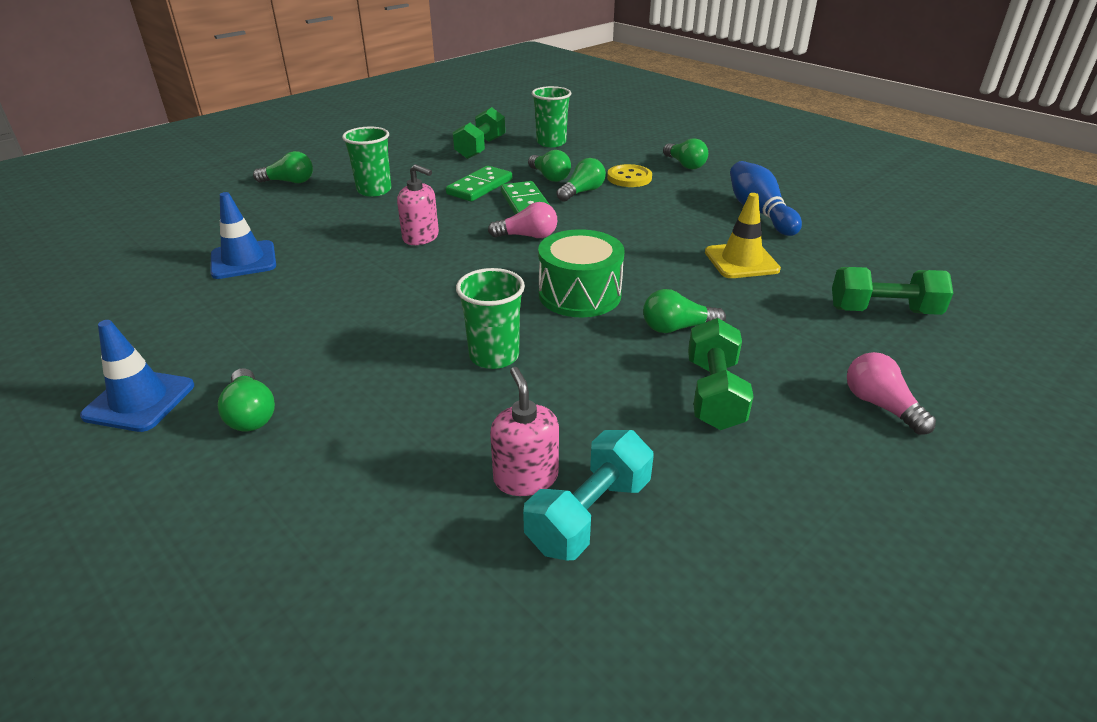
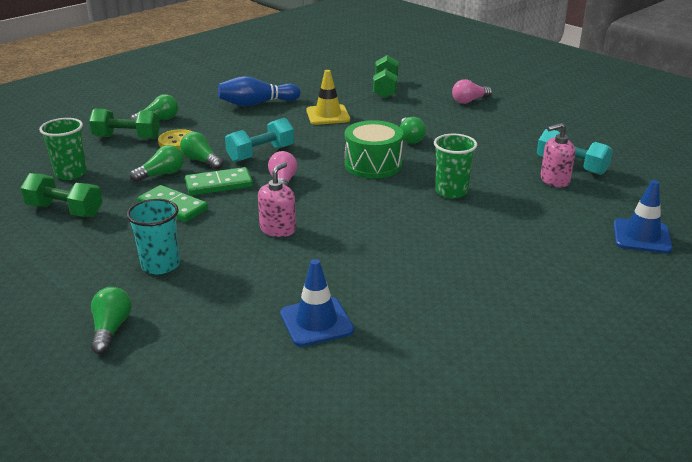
camera: 90 degrees left, 5 degrees down
blue traffic cone [80,320,194,432] -> blue traffic cone moved to [613,180,673,253]
green light bulb [218,368,275,431] -> none
green cup [342,127,391,197] -> turquoise cup [126,199,180,274]
green dumbbell [688,318,754,430] -> green dumbbell moved to [89,109,160,139]
none -> turquoise dumbbell [225,118,294,162]

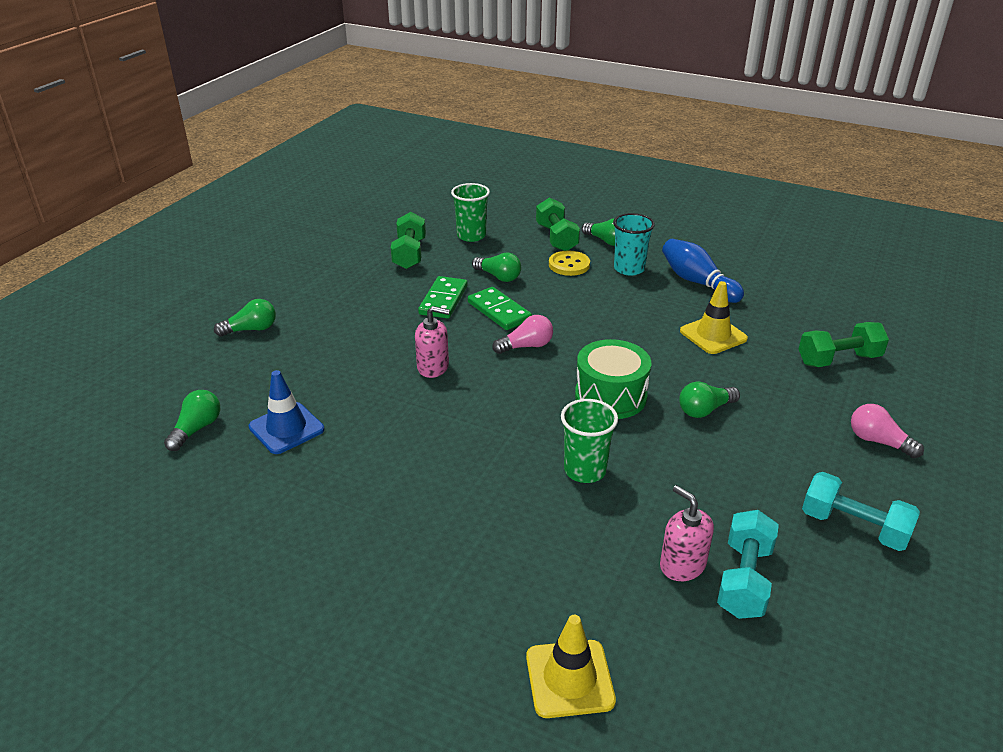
camera: 70 degrees right, 5 degrees up
turquoise cup [126,199,180,274] -> turquoise cup moved to [613,213,655,276]
green light bulb [180,132,223,170] -> green light bulb moved to [164,390,220,451]
turquoise dumbbell [225,118,294,162] -> turquoise dumbbell moved to [802,472,920,551]
blue traffic cone [613,180,673,253] -> yellow traffic cone [526,615,616,718]

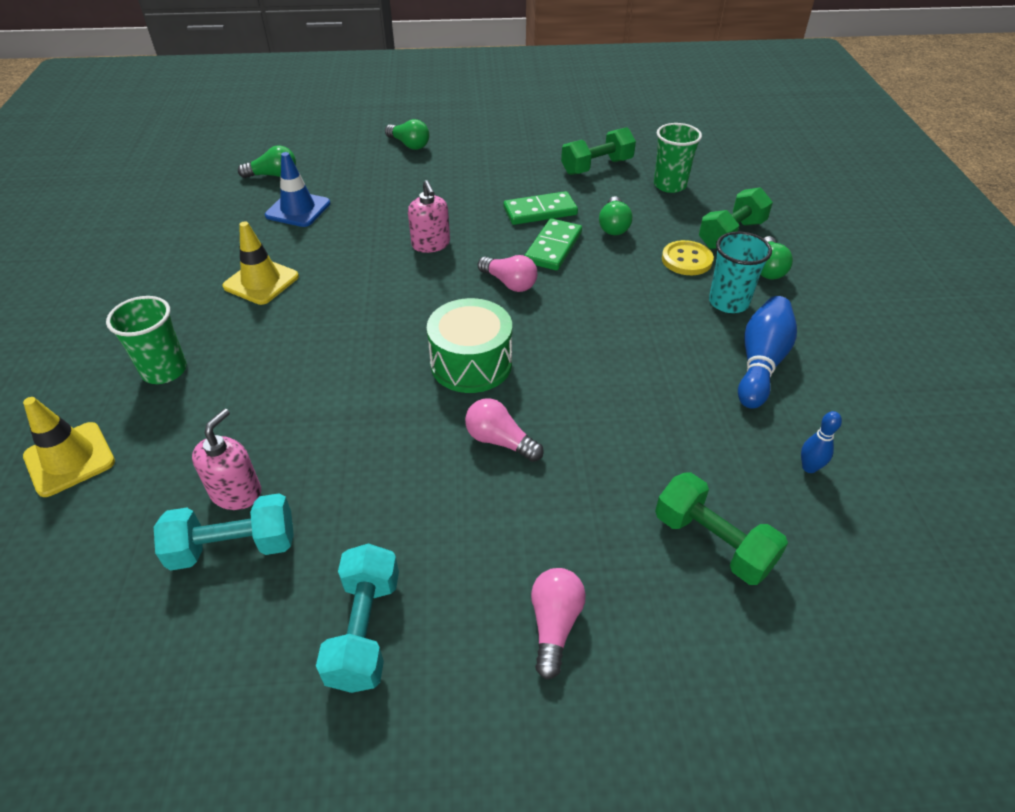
camera: 60 degrees right, 10 degrees up
green cup [561,399,618,483] -> green cup moved to [106,296,187,384]
green light bulb [679,382,740,418] -> pink light bulb [465,398,544,462]
yellow traffic cone [680,281,748,354] -> yellow traffic cone moved to [222,221,299,305]
none -> blue bowling pin [801,411,842,473]

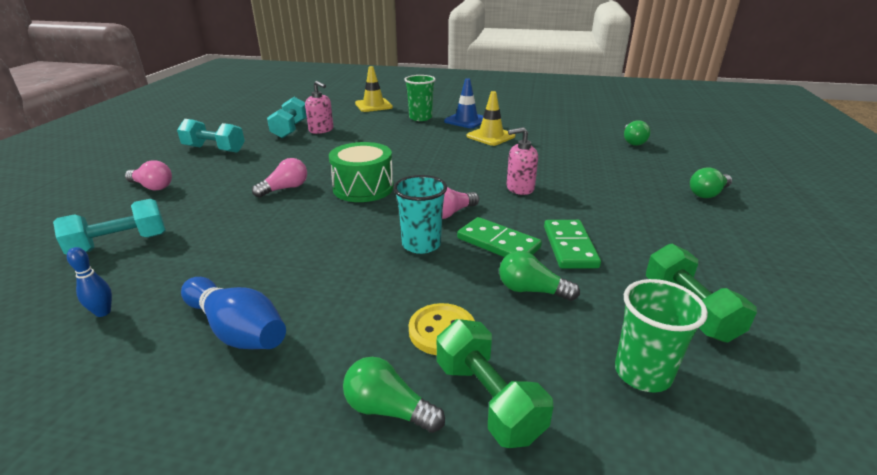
camera: 105 degrees right, 15 degrees down
blue traffic cone [265,152,331,227] -> blue traffic cone moved to [444,78,483,128]
green dumbbell [655,472,788,585] -> turquoise dumbbell [53,199,166,255]
turquoise cup [709,232,772,313] -> turquoise cup moved to [393,175,447,254]

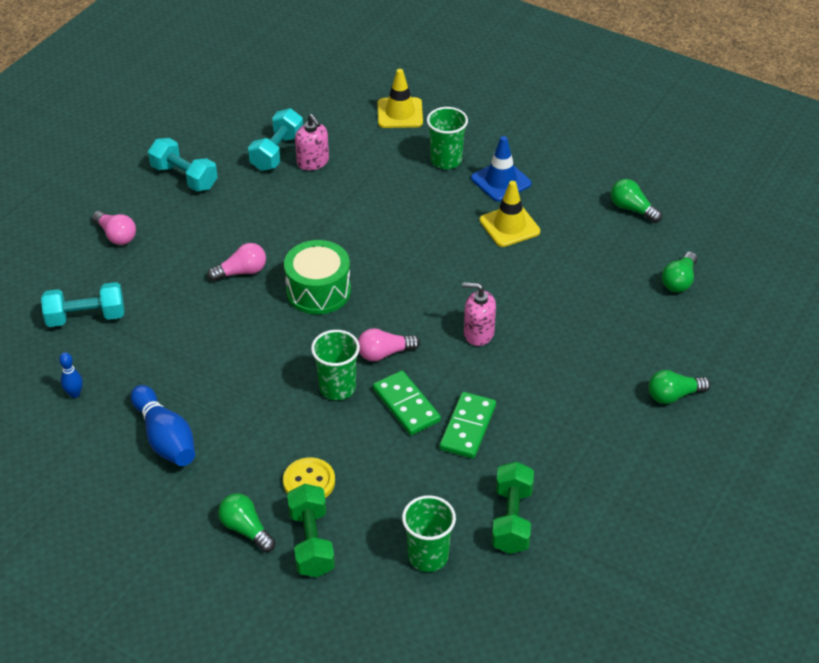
camera: 20 degrees right, 15 degrees up
turquoise cup [393,175,447,254] -> green cup [311,330,360,400]
green light bulb [499,251,580,301] -> green light bulb moved to [611,179,662,223]

